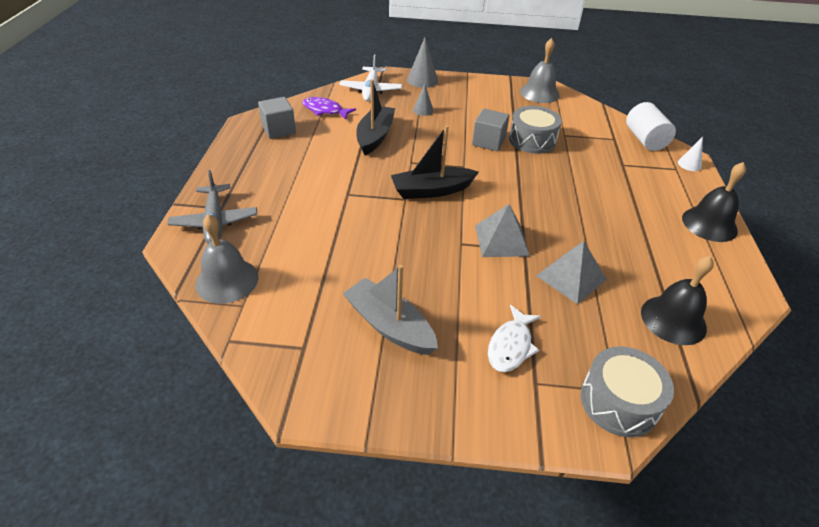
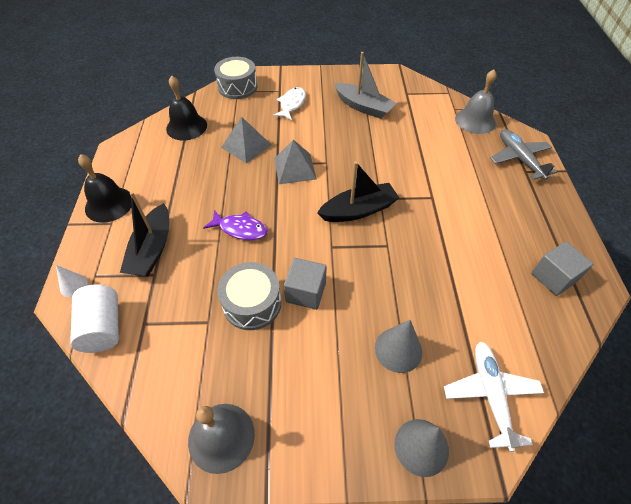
camera: 175 degrees right, 10 degrees up
purple fish [302,97,356,120] -> purple fish moved to [203,210,268,240]
black boat [356,79,395,155] -> black boat moved to [120,192,169,276]
grey cone [413,84,434,116] -> grey cone [375,320,422,373], size x1.63

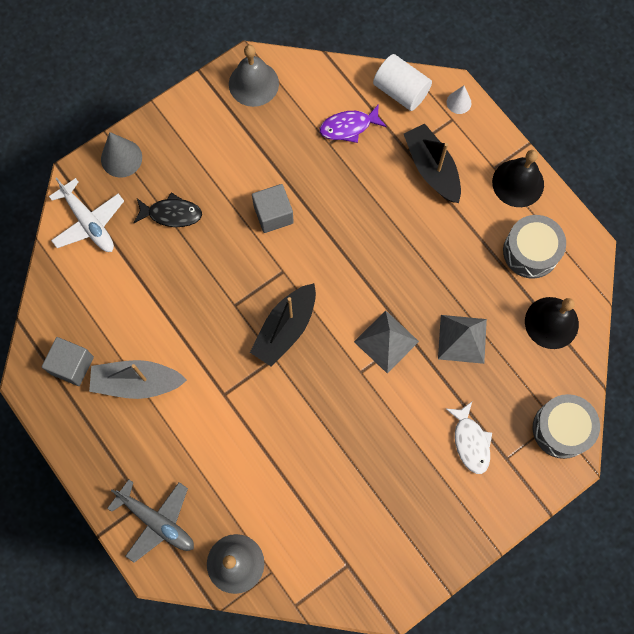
camera: 145 degrees right, 20 degrees up
purple fish [203,210,268,240] -> purple fish moved to [320,104,387,143]
grey drum [217,262,281,330] -> grey drum moved to [503,215,566,279]
grey boat [334,52,396,119] -> grey boat moved to [89,360,187,399]
grey cone [375,320,422,373] -> black fish [134,192,202,227]

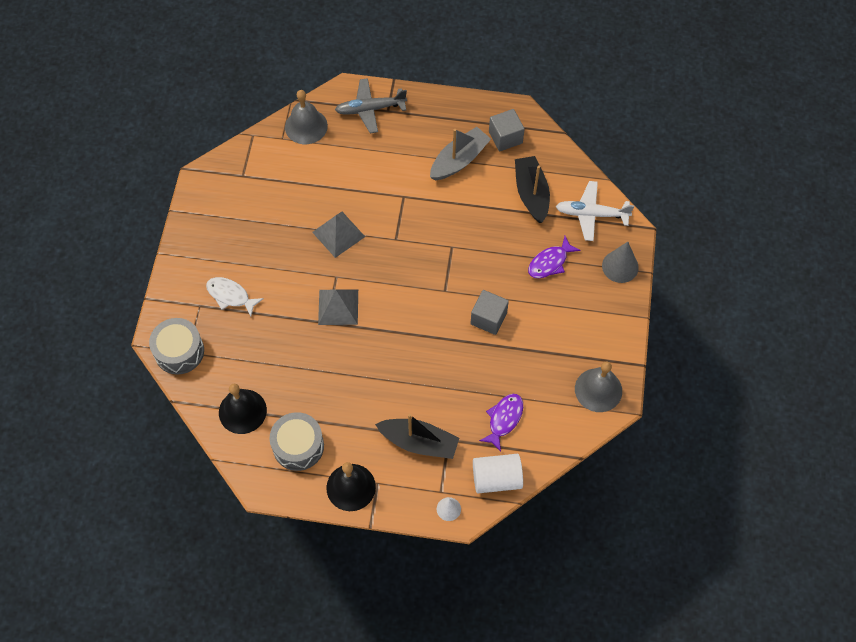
camera: 135 degrees right, 10 degrees down
black fish [134,192,202,227] -> purple fish [528,236,581,278]
black boat [250,283,316,367] -> black boat moved to [515,156,550,223]
grey pyramid [438,315,487,364] -> grey pyramid moved to [312,212,365,258]

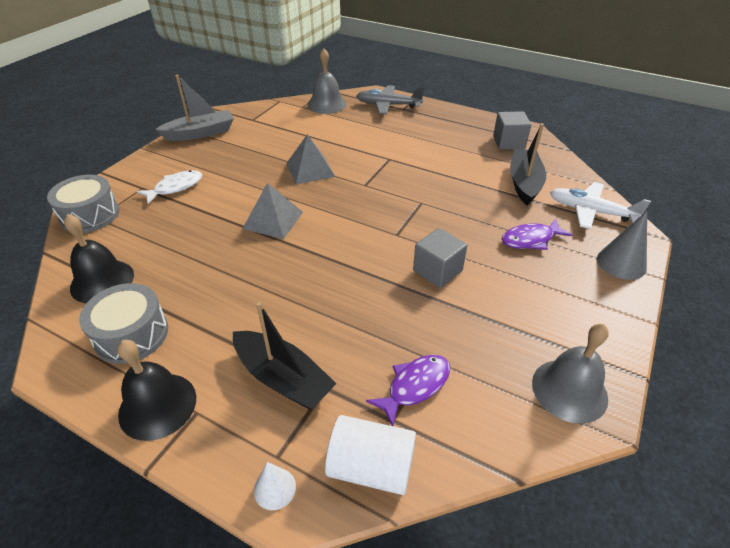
camera: 20 degrees right, 20 degrees down
white fish [206,277,264,317] -> white fish turned 90 degrees clockwise [137,170,202,204]
grey boat [430,127,491,180] -> grey boat moved to [155,75,234,141]

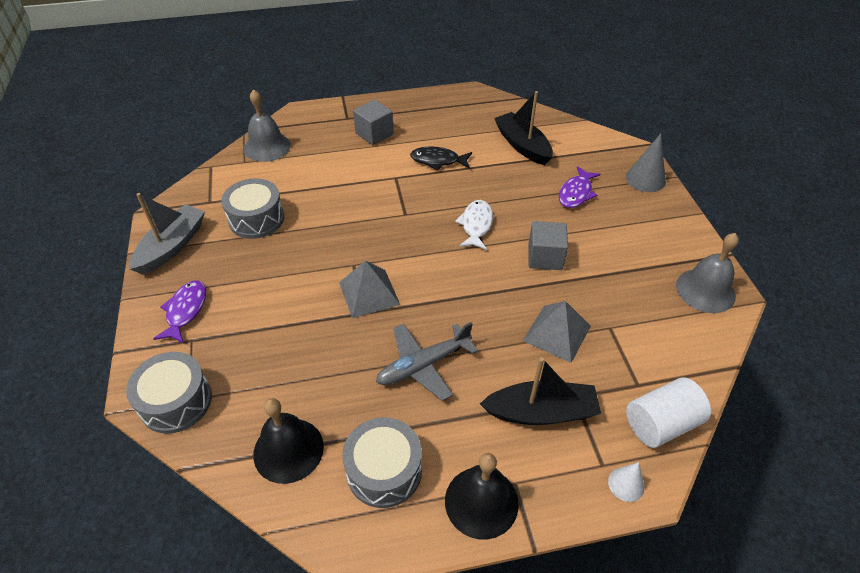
camera: 40 degrees left, 5 degrees up
white fish [137,170,202,204] -> white fish moved to [455,200,493,250]
grey pyramid [286,134,335,184] -> grey pyramid moved to [523,301,591,363]
grey plane [356,85,424,114] -> grey plane moved to [376,322,478,401]
purple fish [366,355,450,426] -> purple fish moved to [153,280,206,343]
grey cube [493,111,531,150] -> grey cube moved to [353,100,394,145]
white plane [550,182,651,230] -> none
none -> grey drum [221,178,284,239]
none -> black fish [410,146,472,170]

